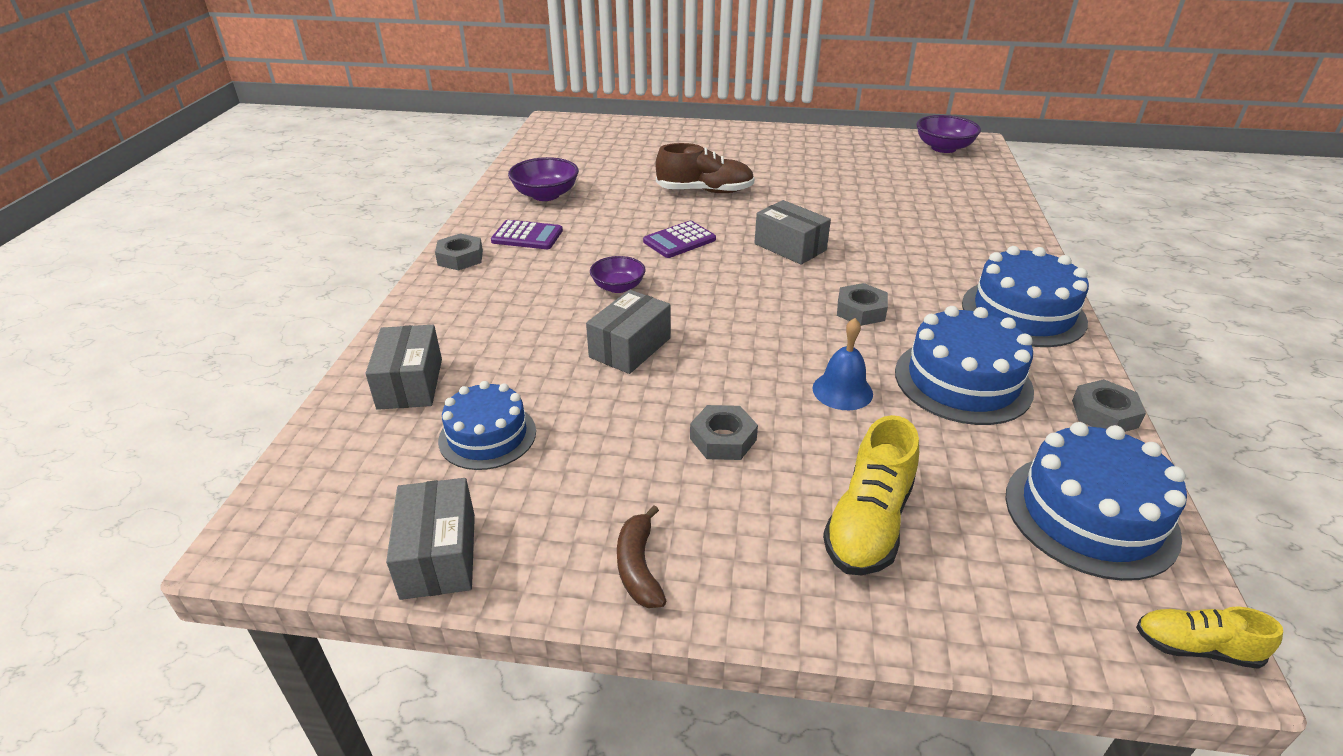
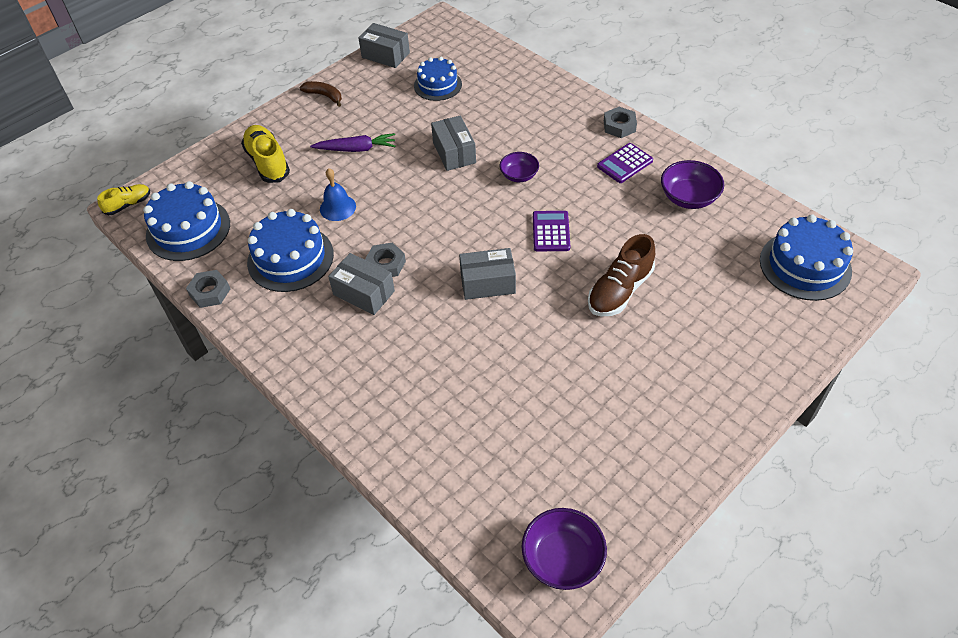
camera: 130 degrees right, 15 degrees up
grey box [365,325,442,410] -> grey box moved to [328,253,395,315]
grey nut [690,405,758,460] -> purple carrot [310,133,395,152]
blue cake [962,246,1089,347] -> blue cake moved to [760,214,853,301]

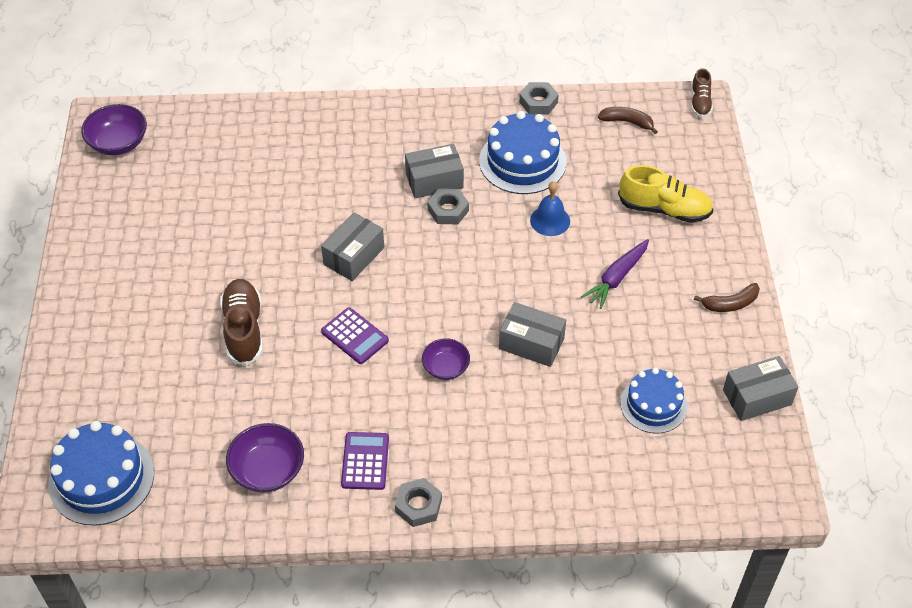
camera: 130 degrees right, 0 degrees up
yellow shoe [97,184,150,215] -> brown shoe [691,68,713,118]
blue cake [143,181,230,261] -> brown banana [598,107,658,134]

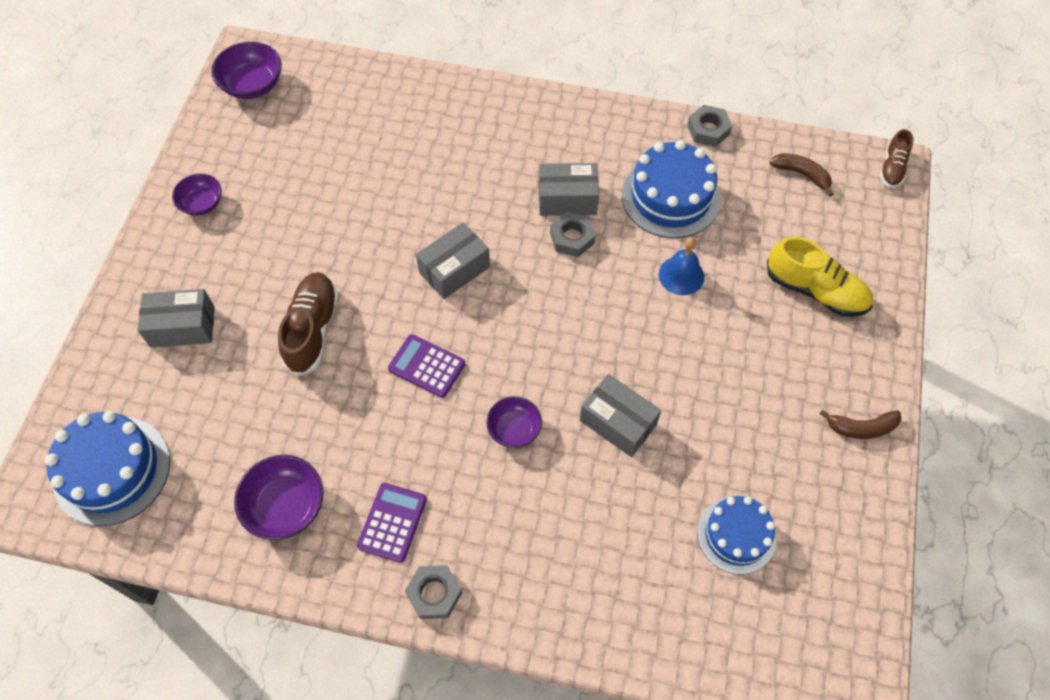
camera: 15 degrees right, 10 degrees up
purple calculator [321,307,389,364] -> purple calculator turned 150 degrees clockwise [388,334,465,398]
purple carrot [581,239,649,309] -> none
grey box [723,356,798,421] -> grey box moved to [137,289,215,347]
none -> purple bowl [172,174,222,216]

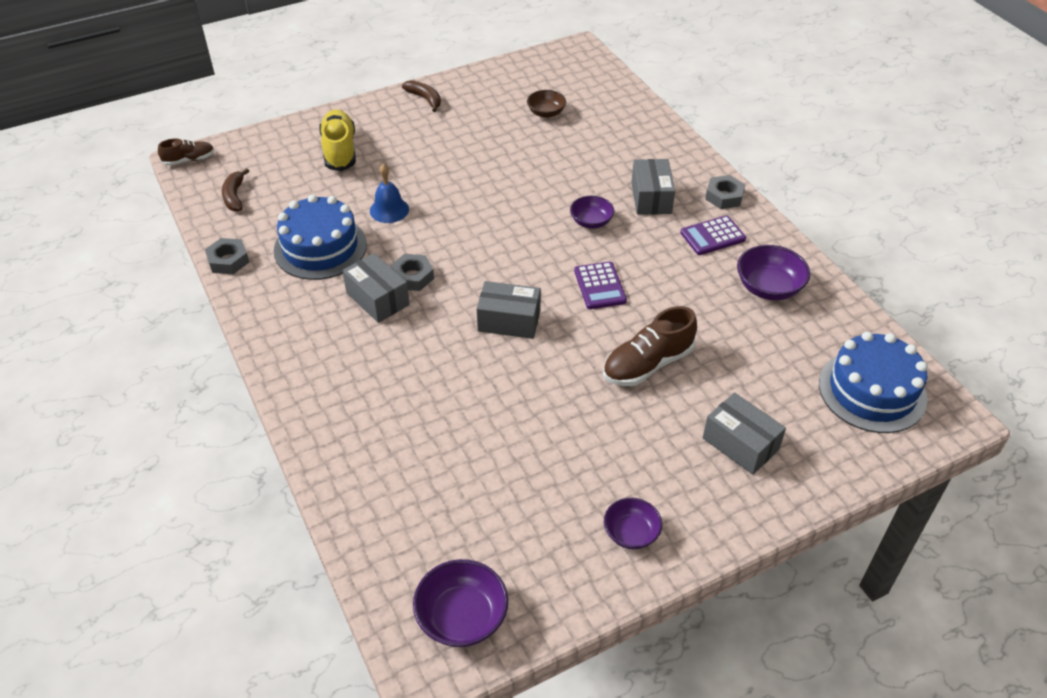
camera: 130 degrees left, 15 degrees down
grey box [580,374,661,457] -> grey box moved to [631,159,675,215]
blue cake [697,496,776,574] -> brown bowl [527,90,566,118]

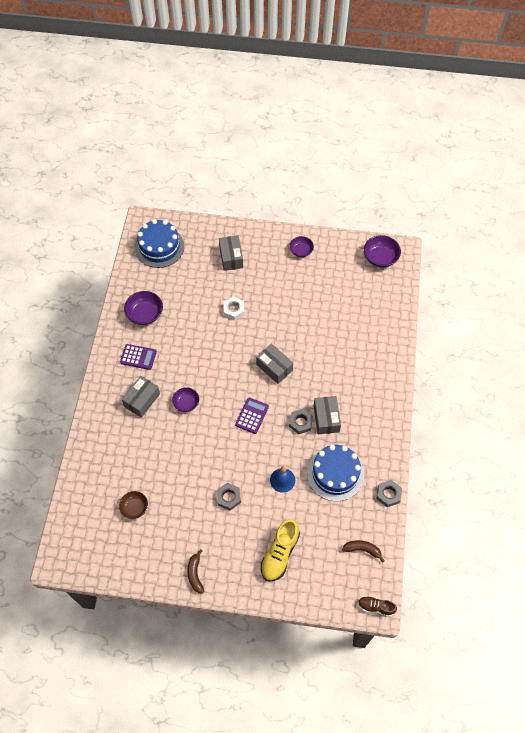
camera: 145 degrees left, 15 degrees up
brown banana [222,168,249,212] -> brown banana turned 105 degrees counterclockwise [342,540,385,563]
purple calculator [574,262,627,309] -> purple calculator moved to [235,398,269,434]
brown shoe [603,306,697,386] -> white nut [223,297,245,320]
grey nut [705,175,745,209] -> grey nut moved to [216,483,241,511]

